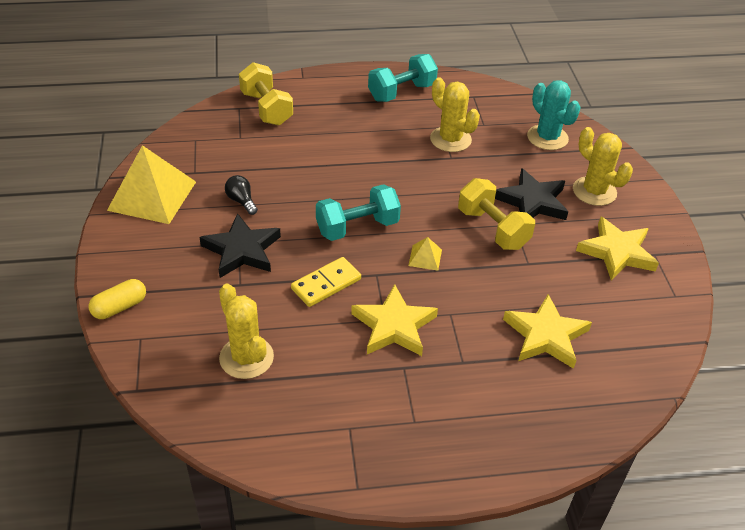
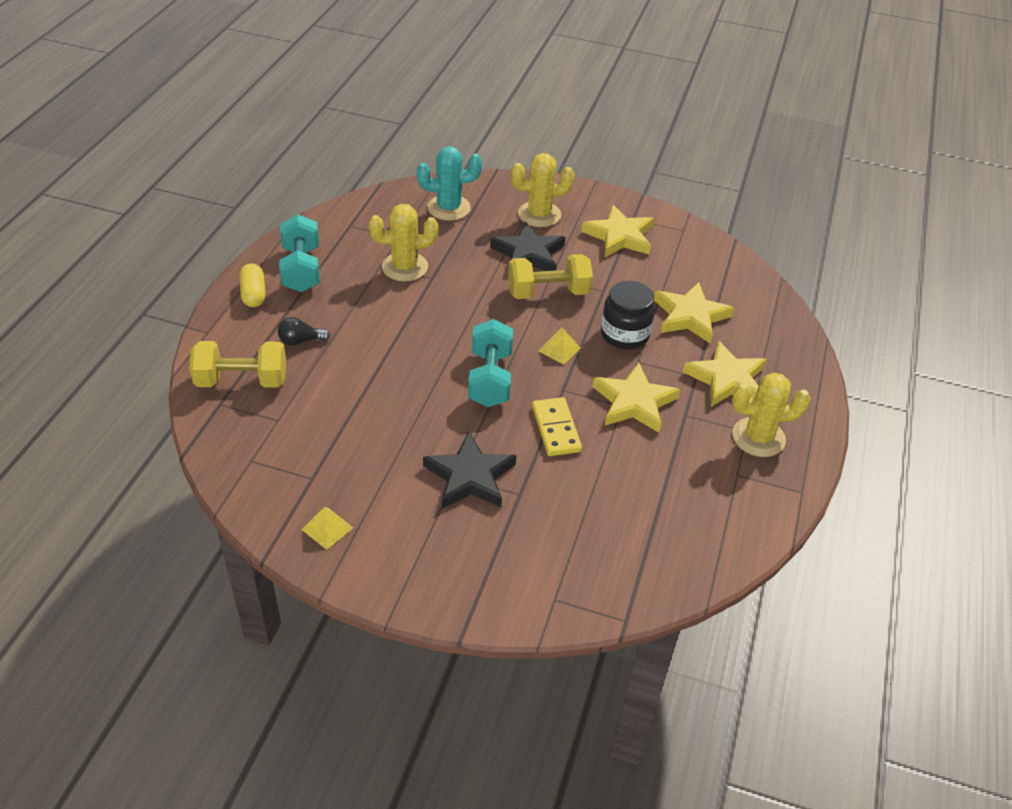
camera: 65 degrees left, 0 degrees up
yellow capsule [89,279,146,319] -> yellow capsule moved to [240,264,265,307]
yellow pyramid [107,145,196,224] -> yellow pyramid [301,507,353,550], size x0.43
yellow cactus [219,284,274,379] -> yellow cactus moved to [732,373,811,457]
black light bulb [225,175,258,215] -> black light bulb moved to [278,317,331,346]
none -> black jar [601,281,655,349]
none -> yellow star [683,340,767,407]

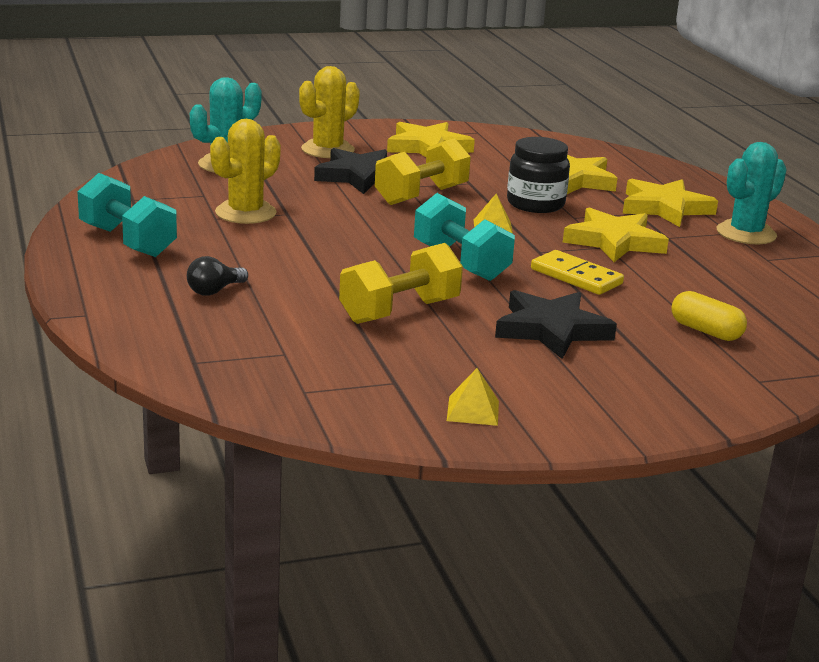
camera: 35 degrees left, 20 degrees down
yellow dumbbell [190,341,286,388] -> yellow dumbbell moved to [339,243,463,324]
yellow capsule [240,264,265,307] -> yellow capsule moved to [671,291,747,341]
yellow cactus [732,373,811,457] -> turquoise cactus [717,142,787,244]

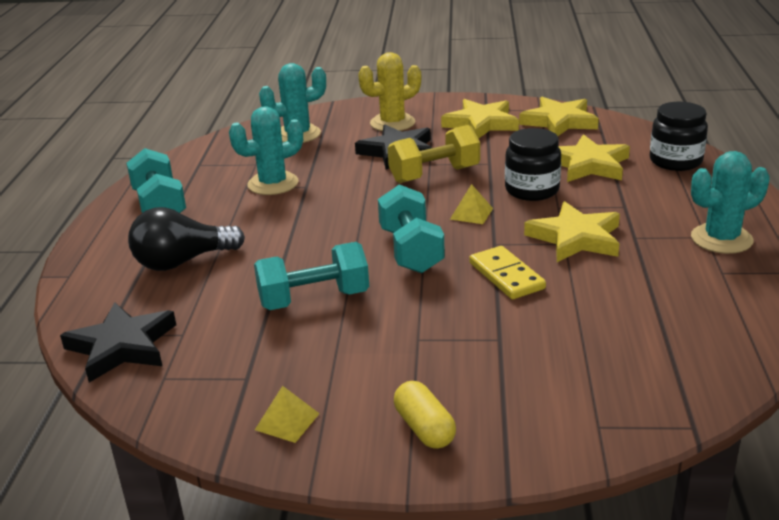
camera: 25 degrees right, 5 degrees up
black light bulb [187,256,248,295] -> black light bulb [128,207,245,271], size x1.90
yellow cactus [210,119,281,224] -> turquoise cactus [229,106,303,195]
yellow dumbbell [339,243,463,324] -> turquoise dumbbell [254,242,369,310]
black star [495,290,617,359] -> black star moved to [60,302,176,382]
yellow star [623,179,718,227] -> yellow star moved to [519,97,599,136]
yellow capsule [671,291,747,341] -> yellow capsule moved to [394,381,456,449]
none -> black jar [650,102,708,171]

